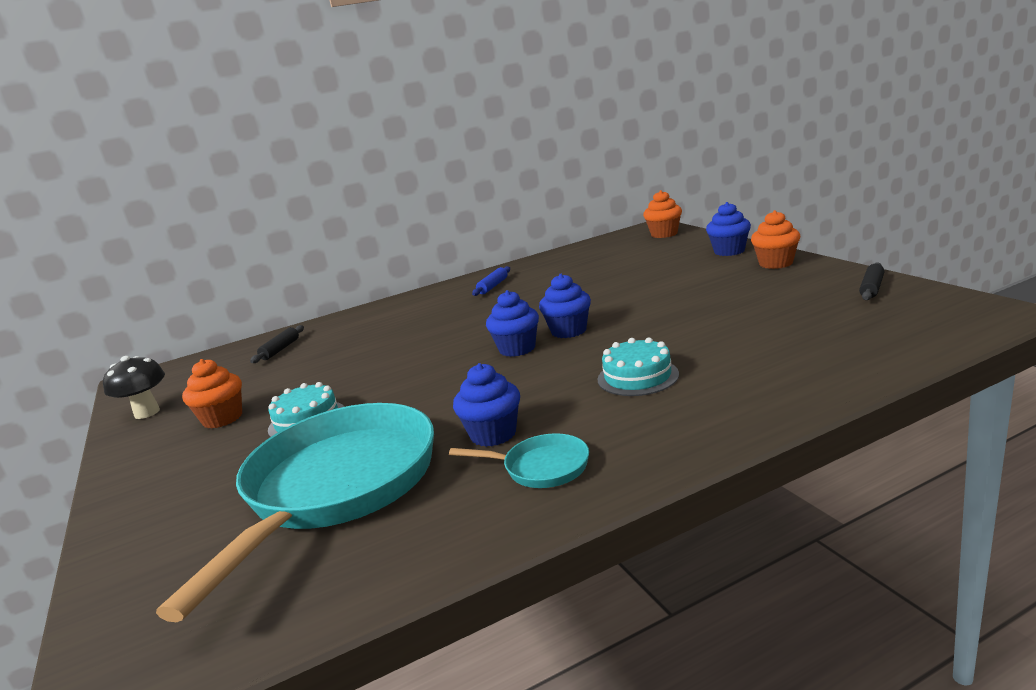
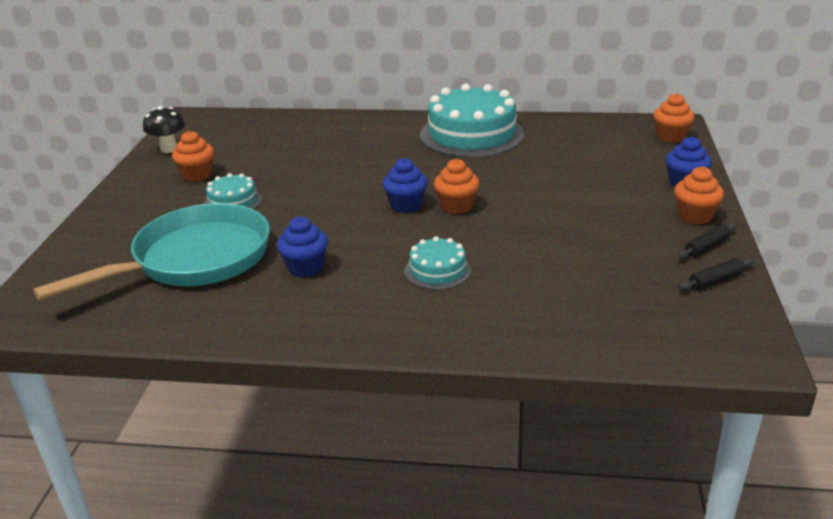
camera: 30 degrees right, 10 degrees up
black rolling pin [250,325,304,363] -> black rolling pin moved to [678,223,736,259]
turquoise pan [449,433,589,488] -> none
blue rolling pin [472,266,510,296] -> turquoise cake [420,83,525,157]
blue cupcake [539,274,591,338] -> orange cupcake [434,159,479,214]

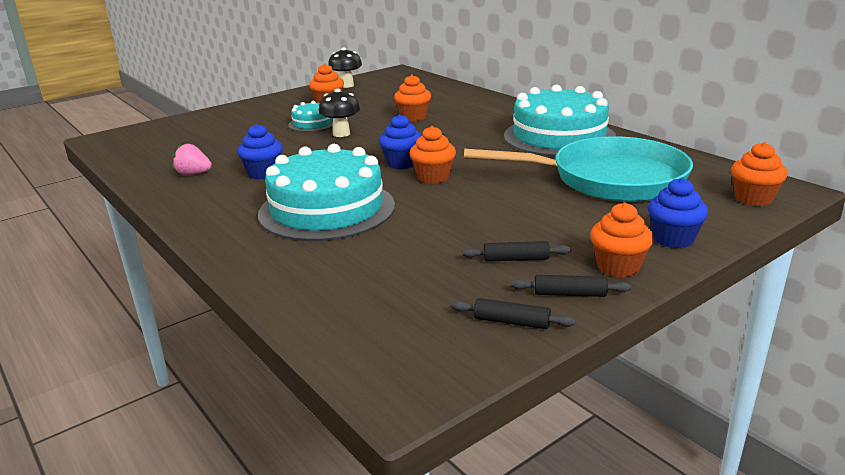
camera: 45 degrees right, 5 degrees down
turquoise pan [33,203,270,300] -> turquoise pan moved to [464,136,693,202]
turquoise cake [405,236,471,290] -> turquoise cake [258,144,395,241], size x2.07
none -> pink strawberry [173,143,212,175]
none -> black mushroom [318,89,360,137]
none -> orange cupcake [394,74,431,121]
none -> black rolling pin [463,241,571,261]

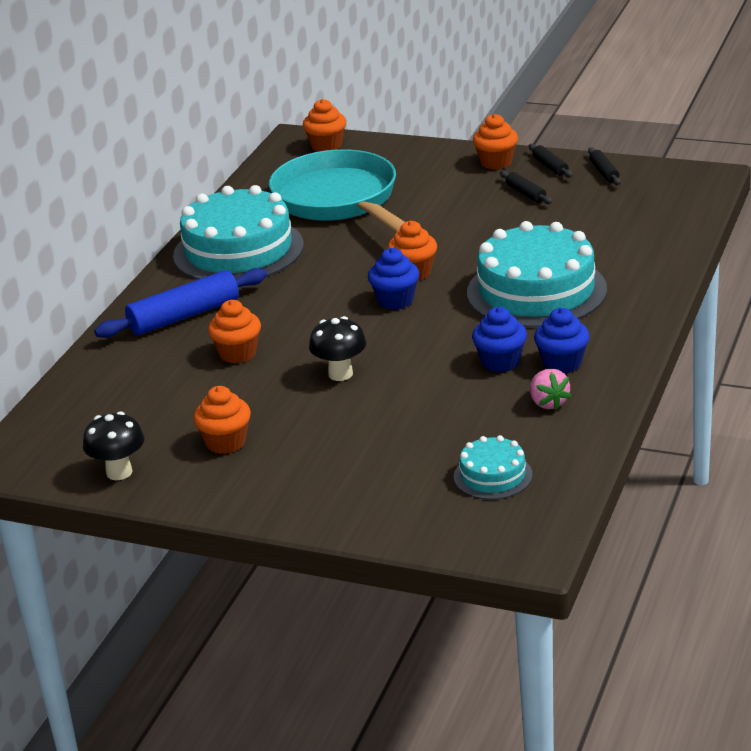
camera: 120 degrees left, 5 degrees up
turquoise cake [289,101,333,132] -> turquoise cake moved to [454,435,533,500]
blue cupcake [648,178,708,248] -> blue cupcake moved to [534,308,590,374]
none -> blue rolling pin [94,268,267,338]

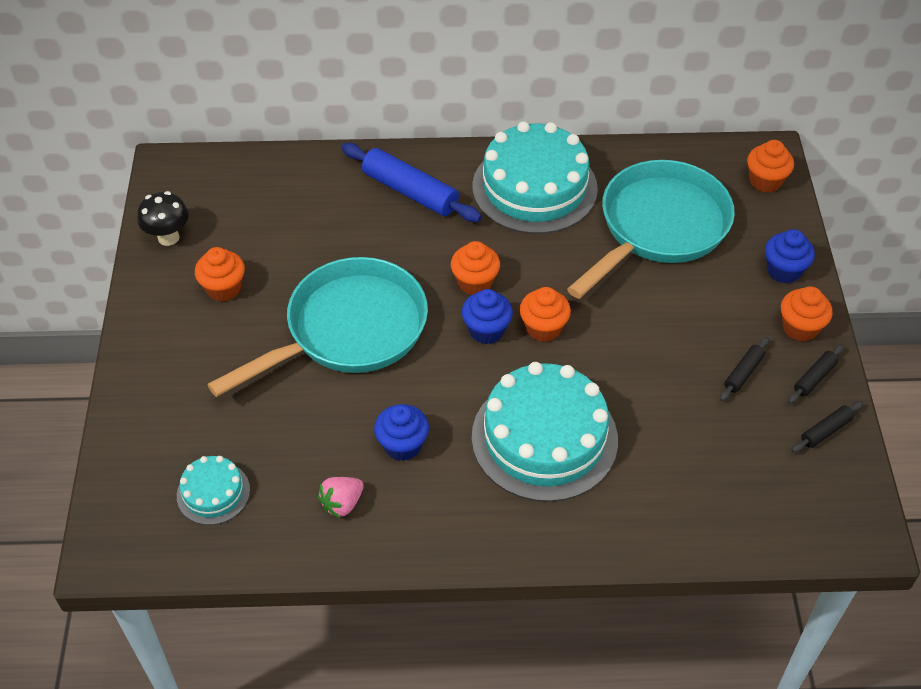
camera: 65 degrees right, 20 degrees up
orange cupcake [208,300,261,363] -> orange cupcake moved to [451,241,500,295]
black mushroom [309,316,367,381] -> turquoise pan [207,257,428,397]
blue cupcake [534,308,590,374] -> blue cupcake moved to [765,229,815,284]

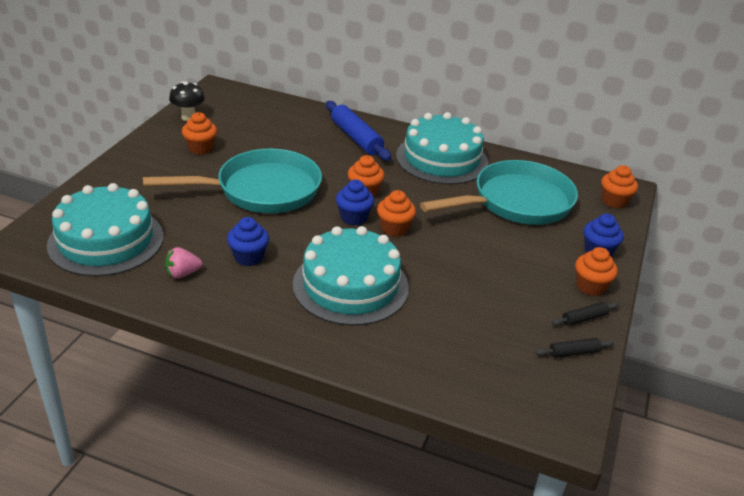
camera: 20 degrees right, 15 degrees down
turquoise cake [177,456,250,525] -> turquoise cake [47,183,163,277], size x2.07
black rolling pin [720,337,769,401] -> none

